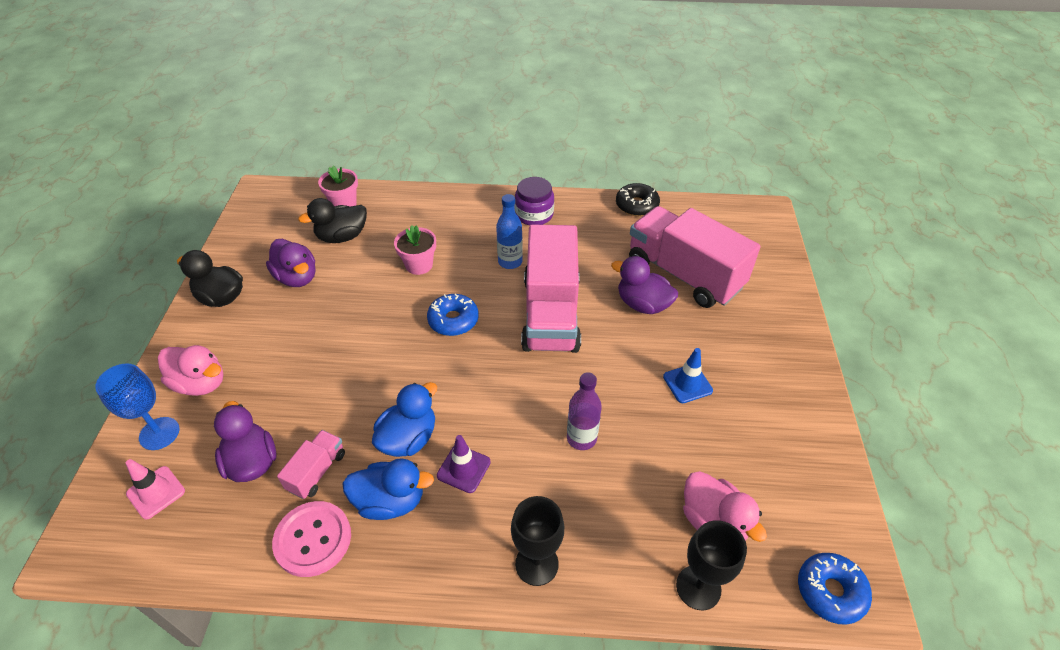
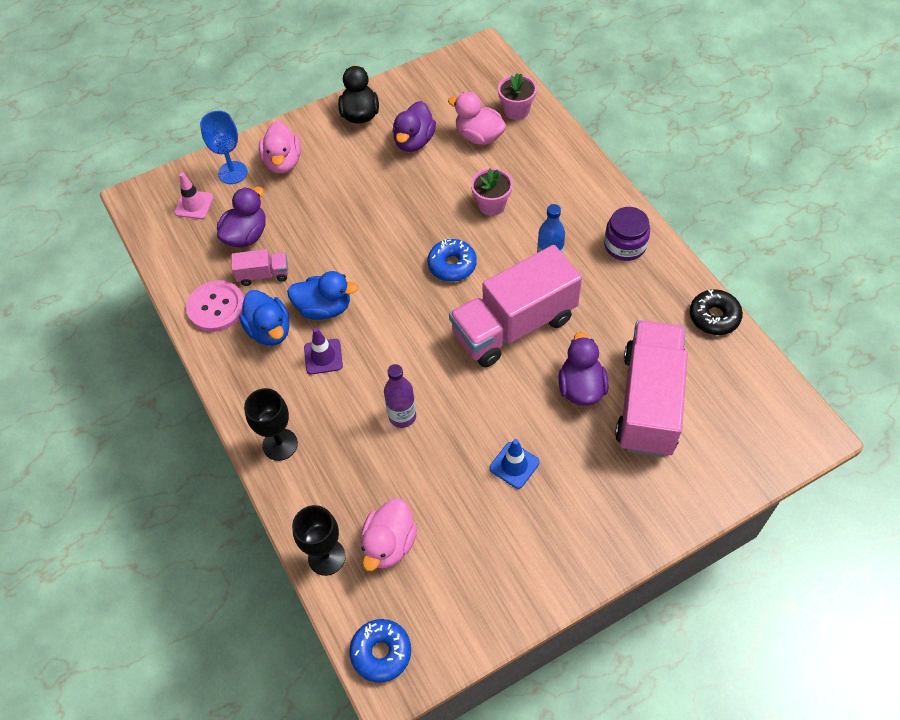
camera: 60 degrees right, 10 degrees up
black duck [298,198,367,243] -> pink duck [448,92,506,145]

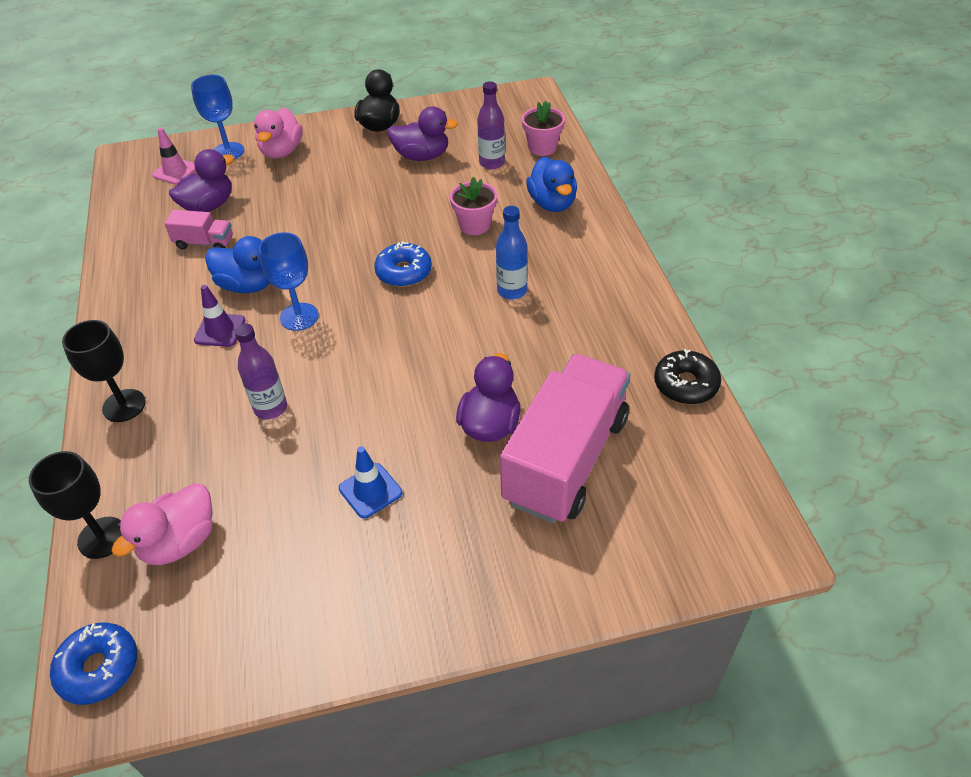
camera: 15 degrees right, 10 degrees down
pink button [186,280,244,332] -> none
blue duck [239,290,289,346] -> blue duck moved to [526,157,577,212]
purple duck [393,101,436,152] -> purple duck turned 120 degrees counterclockwise [388,106,458,161]
pink duck [448,92,506,145] -> purple bottle [477,81,505,169]
pink truck [449,245,582,367] -> none
purple jar [604,207,650,261] -> none
none -> blue goblet [259,232,319,331]

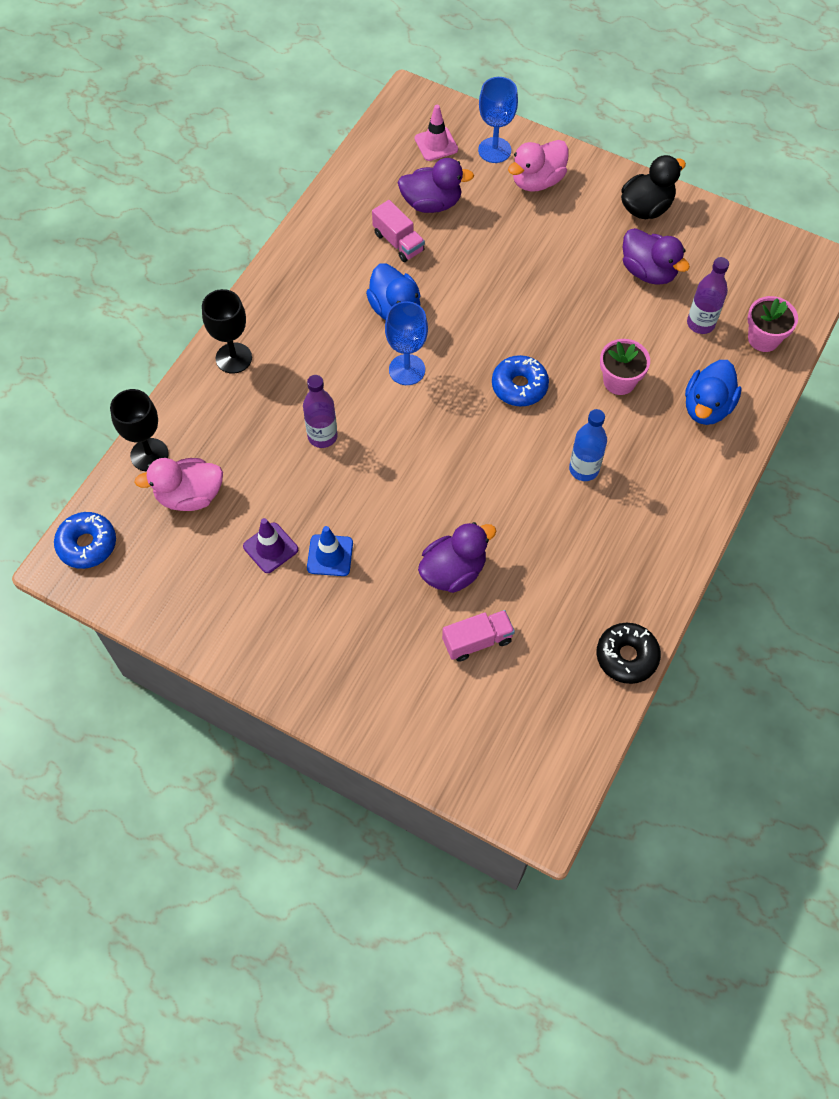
camera: 40 degrees right, 15 degrees up
purple traffic cone [194,285,245,347] -> purple traffic cone moved to [243,518,298,573]
pink truck [500,354,630,524] -> pink truck [442,610,515,662], size x0.44

